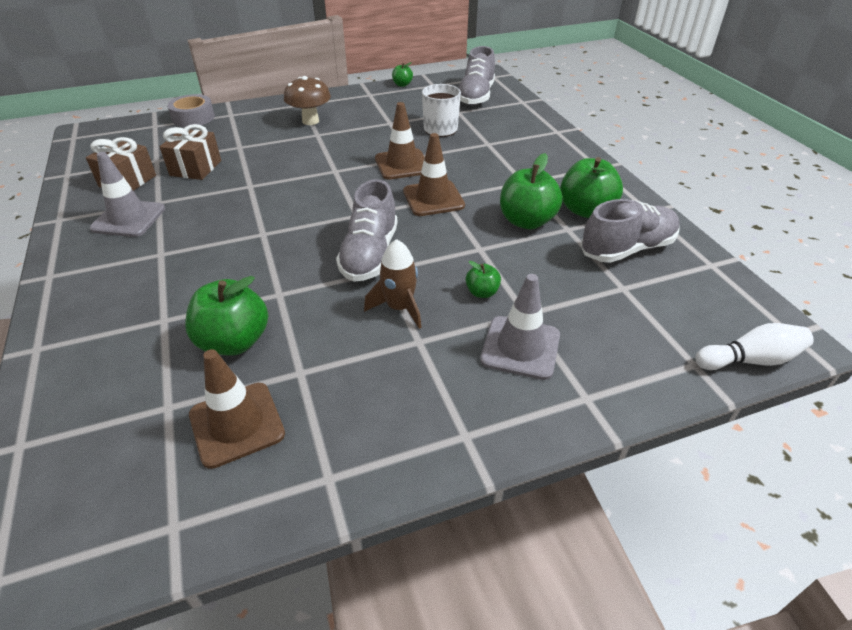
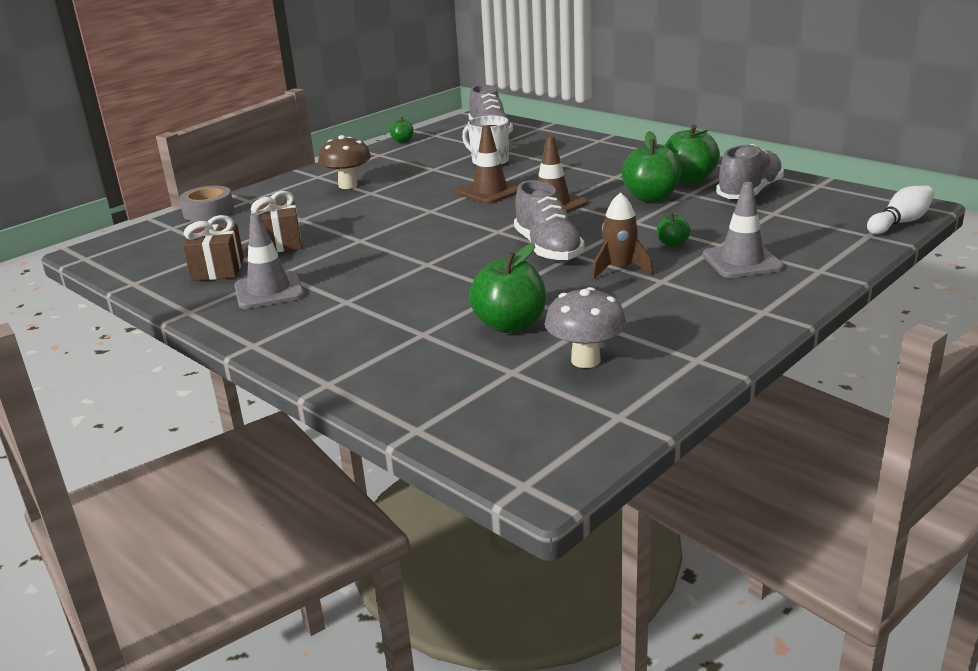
camera: 25 degrees left, 15 degrees down
brown traffic cone [189,349,285,469] -> grey mushroom [545,287,627,368]

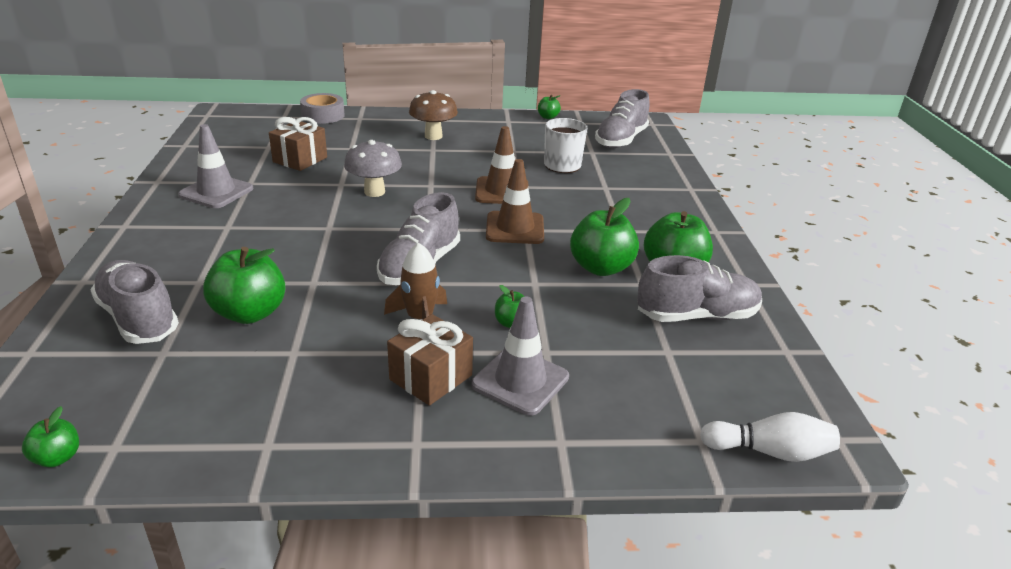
camera: 40 degrees right, 5 degrees up
brown gift [183,215,244,281] -> brown gift moved to [387,314,473,406]
grey mushroom [545,287,627,368] -> grey mushroom moved to [344,140,402,197]
none -> green apple [22,406,79,467]
none -> grey shoe [90,260,179,344]

